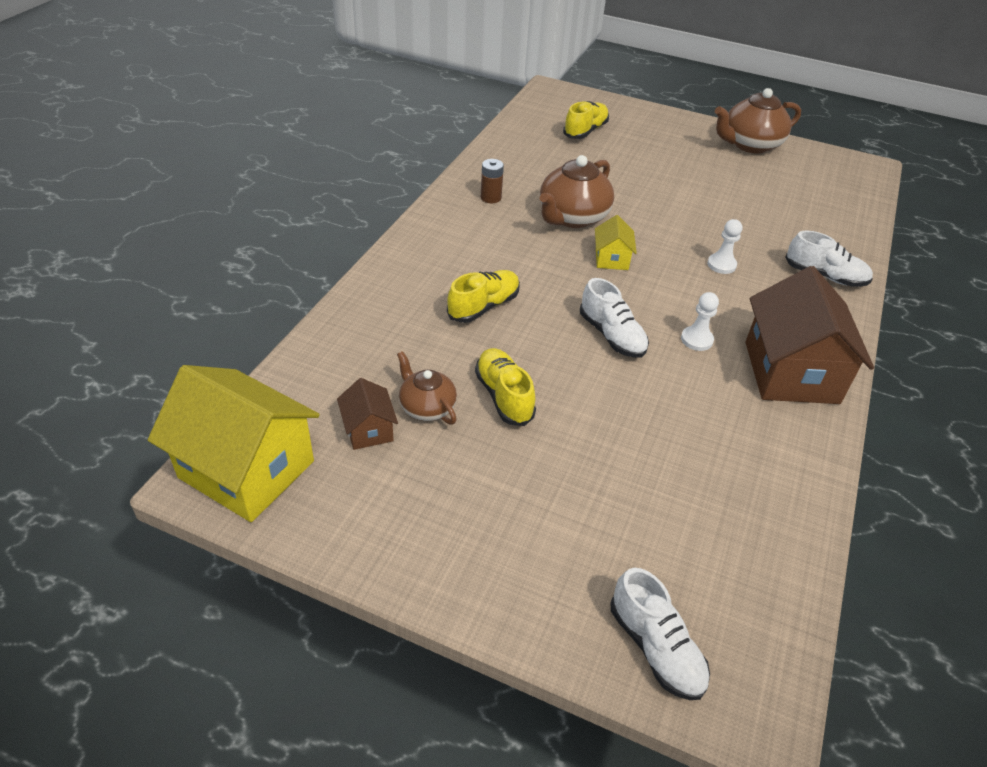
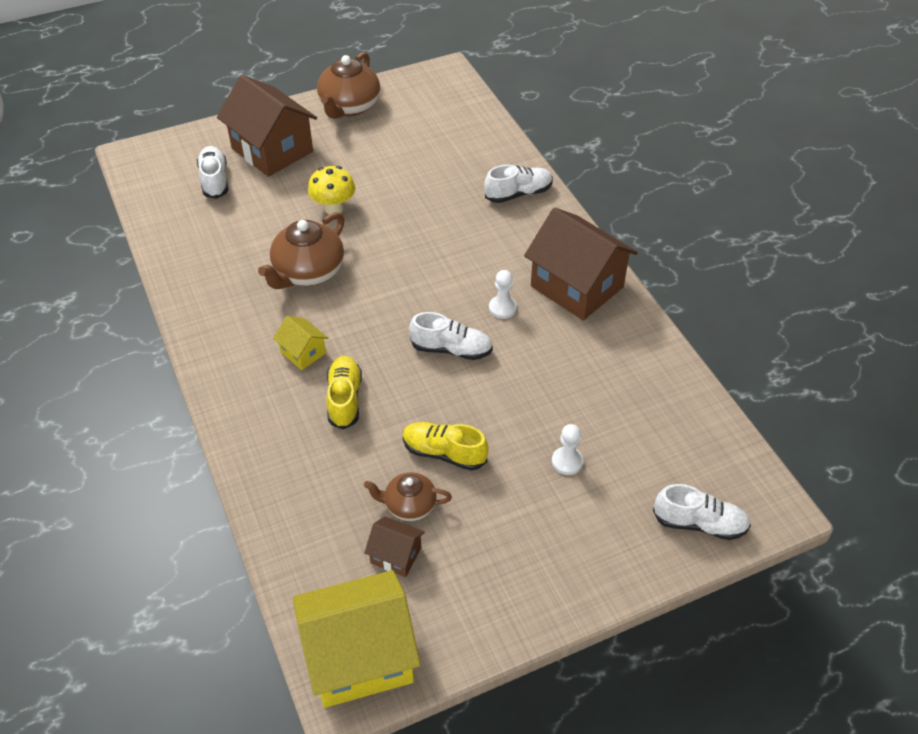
camera: 45 degrees left, 5 degrees up
brown battery [481,159,504,203] -> none
brown teapot [540,155,614,228] -> brown teapot turned 45 degrees clockwise [258,212,345,289]
yellow shoe [563,101,609,139] -> white shoe [197,146,228,199]
yellow house [595,215,637,270] -> yellow house moved to [273,316,328,370]
white pawn [707,219,742,274] -> white pawn moved to [552,424,583,475]
none -> brown house [217,75,317,177]
none -> yellow mushroom [308,166,355,214]

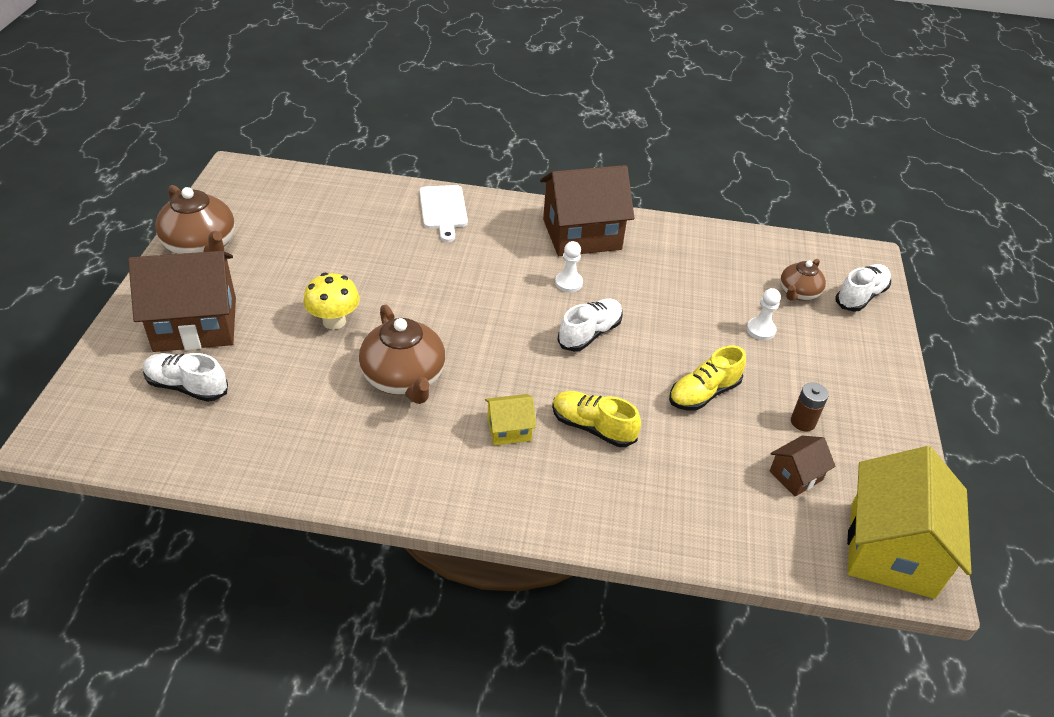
camera: 60 degrees left, 5 degrees down
brown teapot [364,472,452,521] -> brown teapot moved to [780,259,826,301]
white shoe [484,165,553,203] -> white cutting board [419,185,468,242]
none -> brown battery [791,383,829,432]

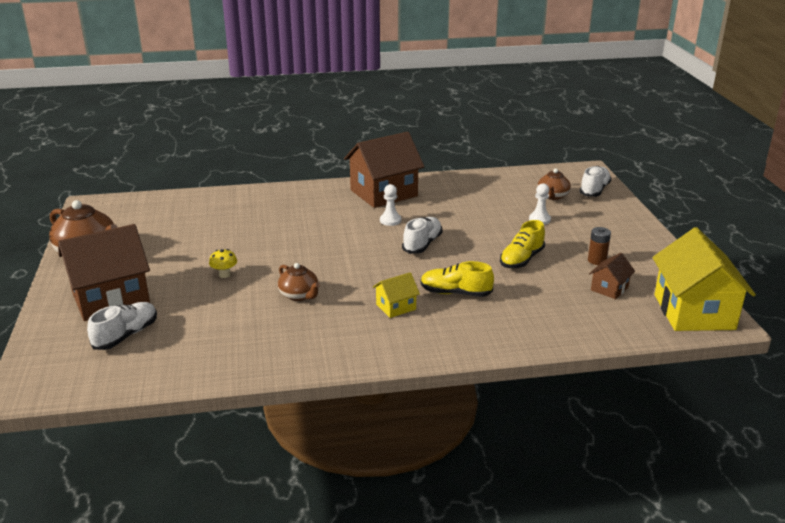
camera: 15 degrees left, 15 degrees down
white shoe [143,353,228,402] -> white shoe turned 120 degrees clockwise [87,302,157,350]
yellow mushroom [303,273,360,330] -> yellow mushroom [209,249,237,278], size x0.63
brown teapot [359,305,445,404] -> brown teapot [278,263,320,301], size x0.59
white cutting board [419,185,468,242] -> none

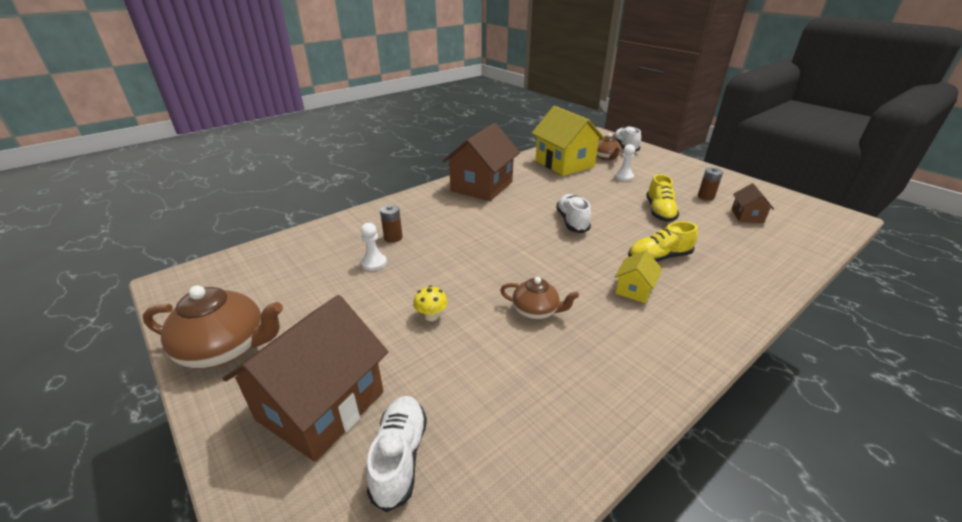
camera: 30 degrees left, 5 degrees up
white pawn [380,184,401,226] -> white pawn moved to [361,223,387,271]
yellow house [652,227,756,331] -> yellow house moved to [532,106,605,176]
none -> brown battery [380,204,403,243]

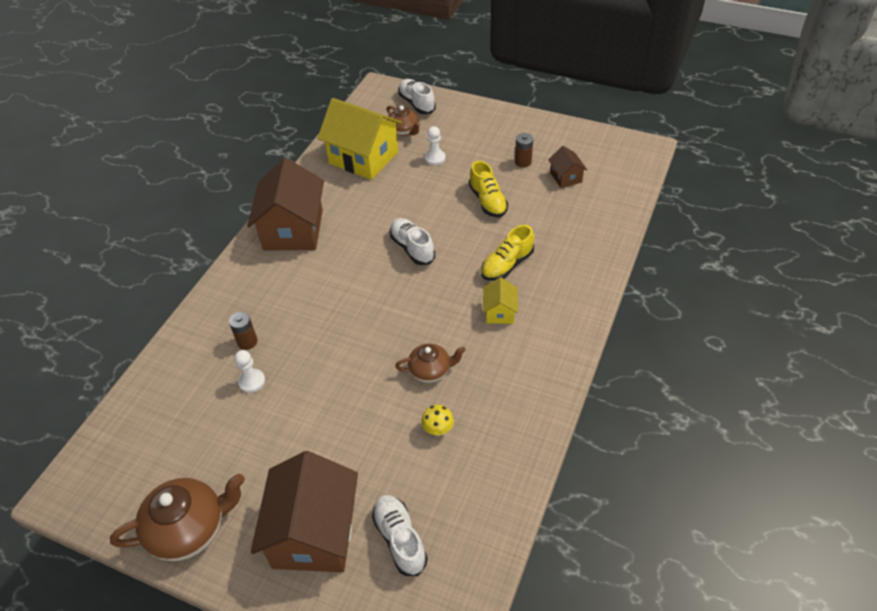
camera: 25 degrees left, 15 degrees up
yellow mushroom [413,285,448,321] -> yellow mushroom moved to [421,405,454,436]

